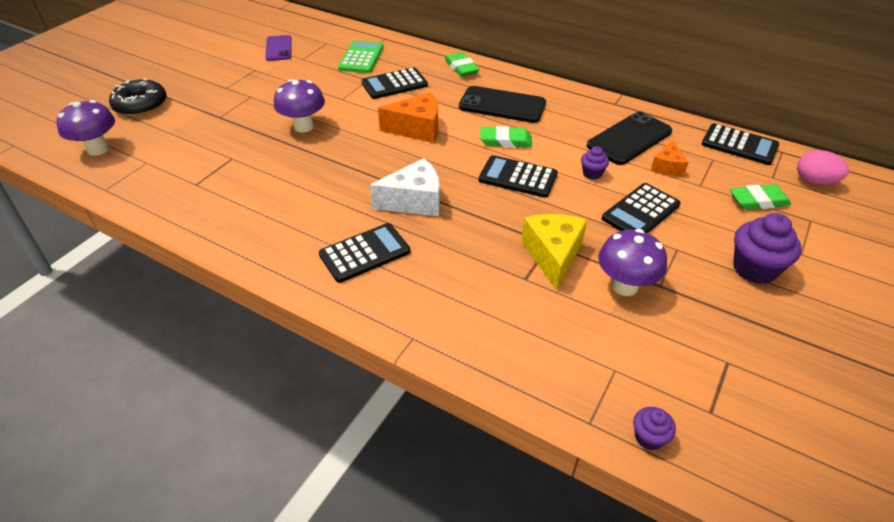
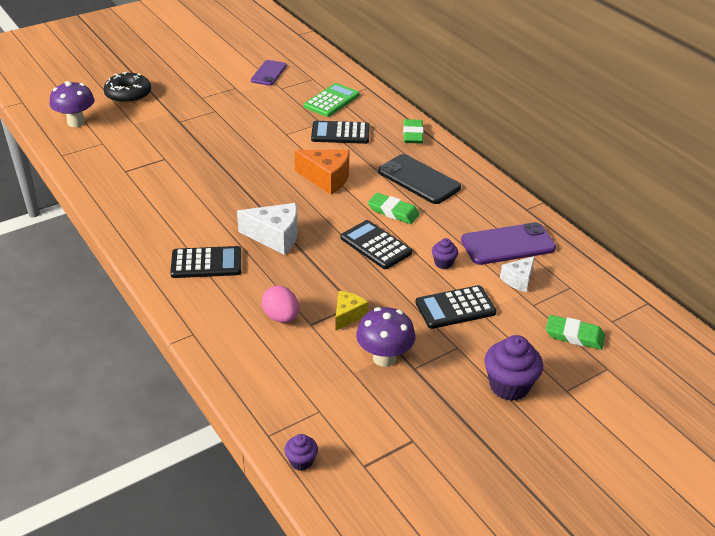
camera: 25 degrees right, 5 degrees down
purple mushroom [274,79,325,133] -> none
yellow cheese [521,214,587,291] -> yellow cheese [335,291,368,331], size x0.60
black phone [587,111,672,165] -> purple phone [461,222,556,265]
orange cheese [651,140,689,176] -> white cheese [500,256,535,292]
black calculator [702,123,779,165] -> none
pink egg [797,150,849,185] -> pink egg moved to [262,286,299,323]

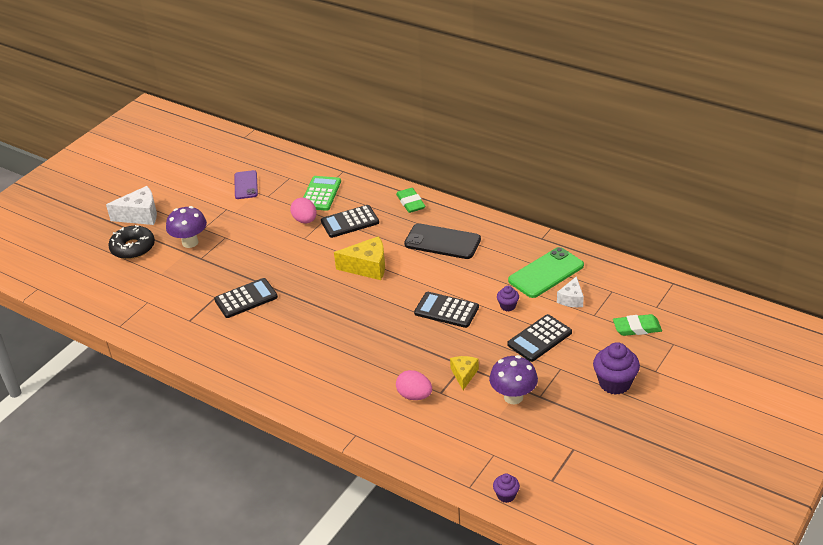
camera: 20 degrees left, 0 degrees up
purple mushroom [50,81,94,127] -> purple mushroom moved to [166,206,207,248]
black calculator [170,246,241,278] -> black calculator moved to [214,278,278,318]
white cheese [237,203,298,255] -> white cheese moved to [106,186,157,225]
orange cheese [294,149,349,195] -> yellow cheese [334,236,385,280]
green eraser [368,193,420,224] -> none
purple phone [461,222,556,265] -> green phone [508,247,584,298]
none -> pink egg [290,198,317,223]

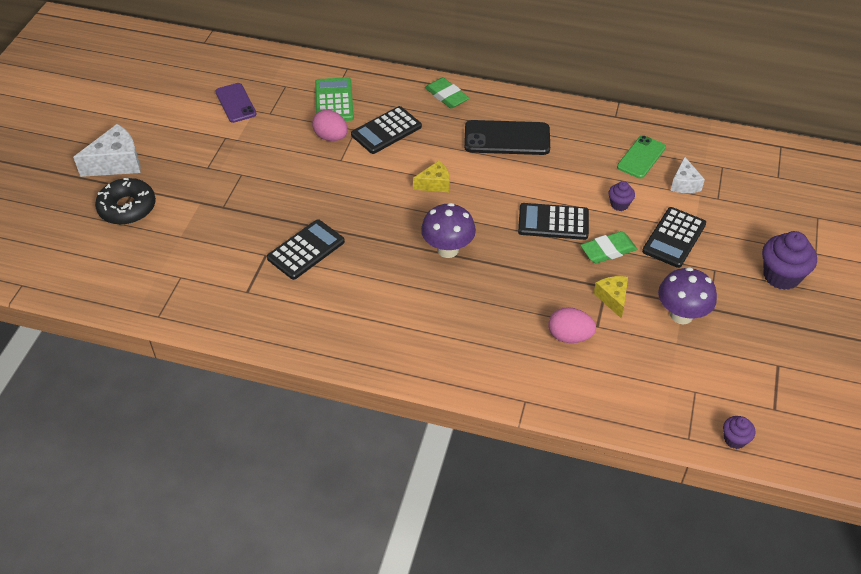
camera: 20 degrees left, 10 degrees up
purple mushroom [166,206,207,248] -> purple mushroom moved to [421,203,476,258]
yellow cheese [334,236,385,280] -> yellow cheese [413,161,449,192], size x0.60
green phone [508,247,584,298] -> green phone [617,135,666,179], size x0.66
green eraser [613,314,662,336] -> green eraser moved to [580,231,637,263]

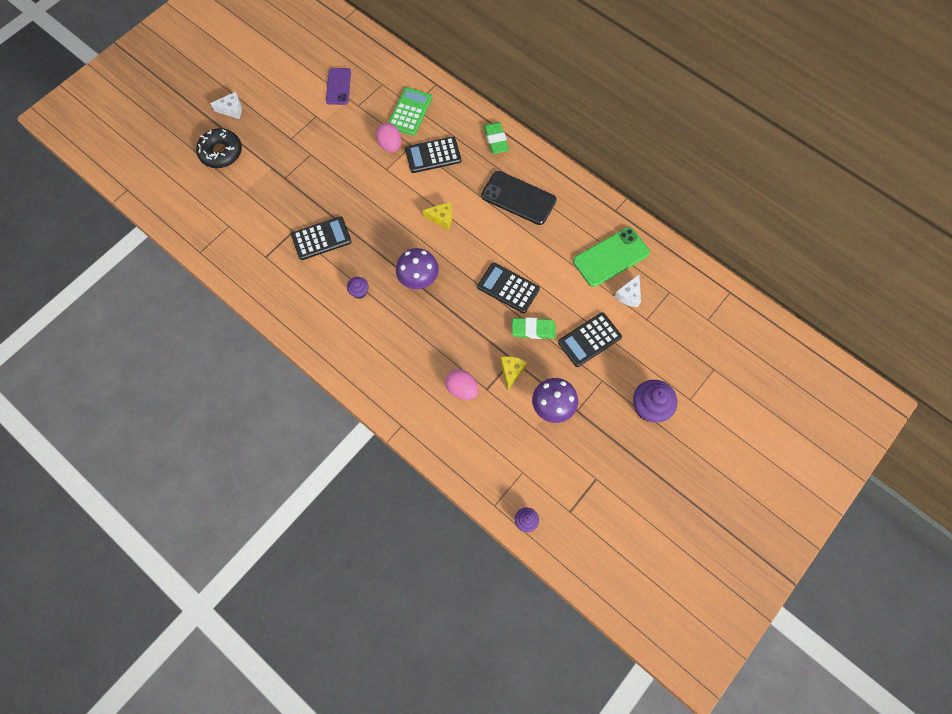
camera: 25 degrees right, 20 degrees up
white cheese [73,124,140,177] -> white cheese [210,92,242,119], size x0.60
purple cupcake [608,181,635,211] -> purple cupcake moved to [347,277,369,299]
green phone [617,135,666,179] -> green phone [573,227,650,287], size x1.52

